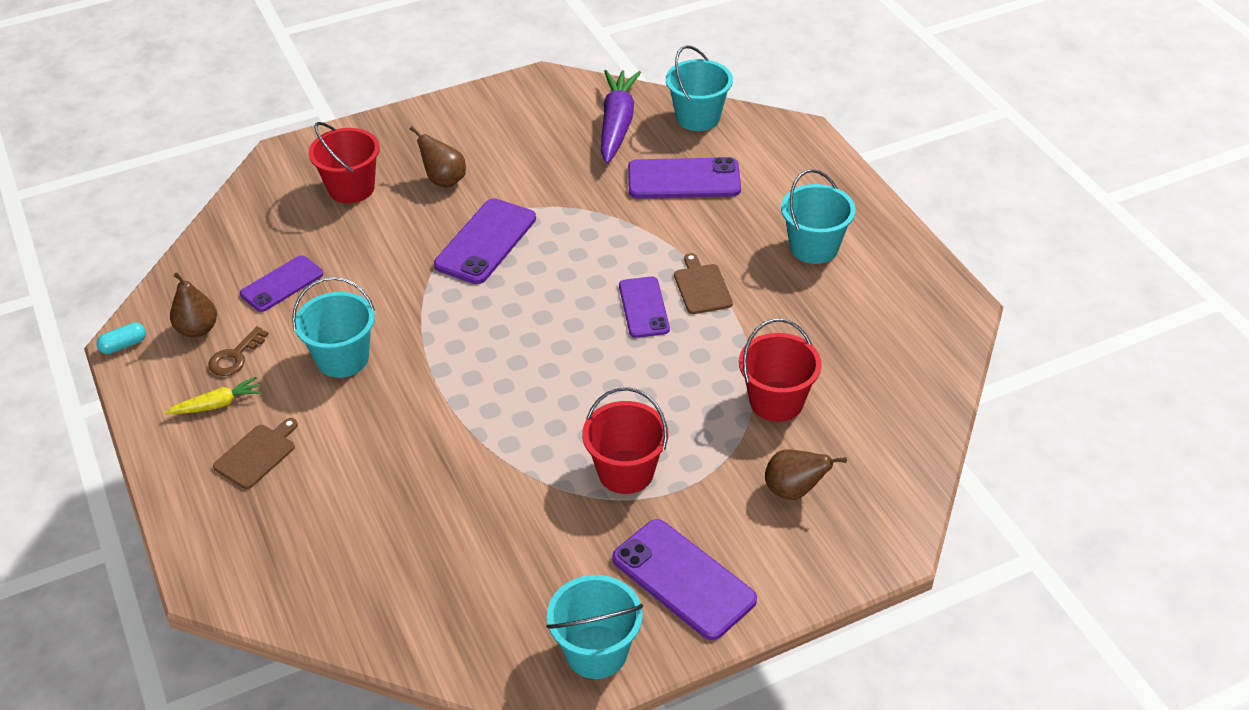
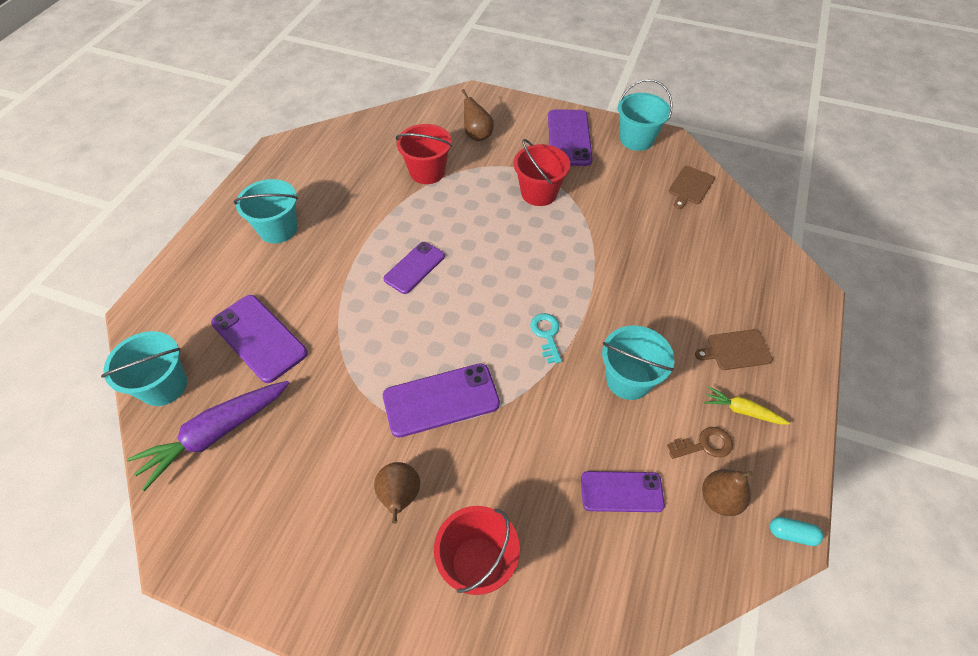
camera: 135 degrees left, 10 degrees up
brown cutting board [674,253,733,314] -> brown cutting board moved to [669,166,715,209]
none -> turquoise key [530,313,562,364]

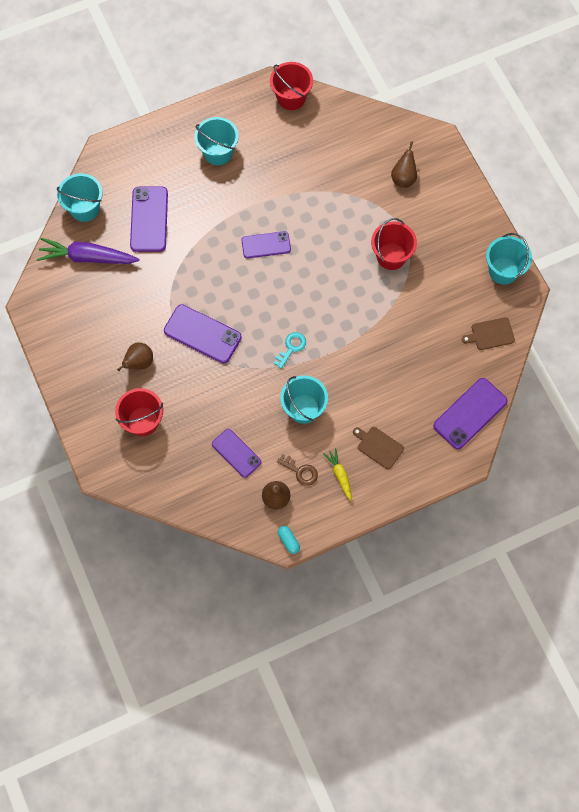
camera: 45 degrees right, 15 degrees up
red bucket [396,124,452,184] -> red bucket moved to [270,62,313,110]
purple phone [548,110,593,166] -> purple phone moved to [433,378,508,449]

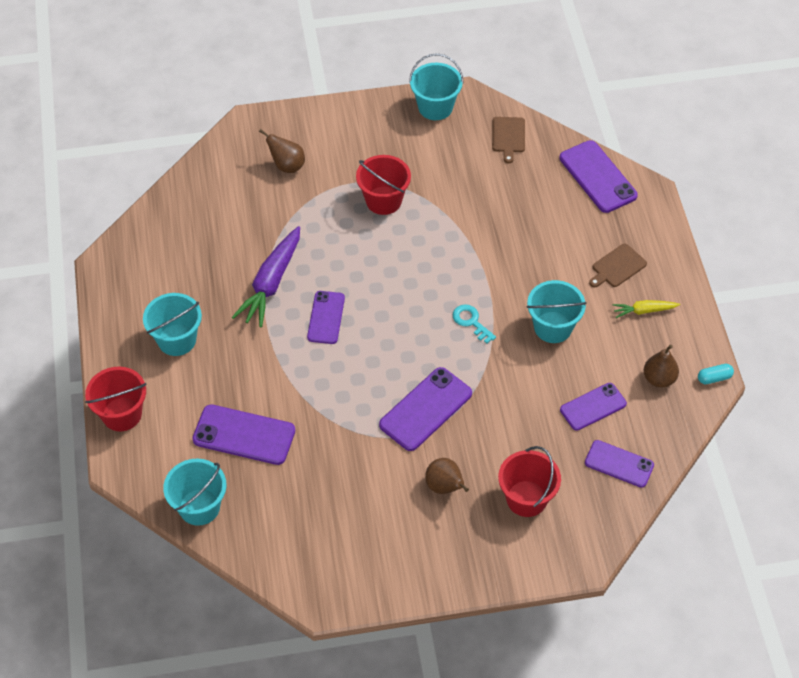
camera: 75 degrees left, 15 degrees down
purple carrot [37,238,140,264] -> purple carrot moved to [232,226,300,328]
red bucket [270,62,313,110] -> red bucket moved to [85,367,146,432]
brown key [277,454,318,486] -> none
none -> purple phone [585,440,654,488]

